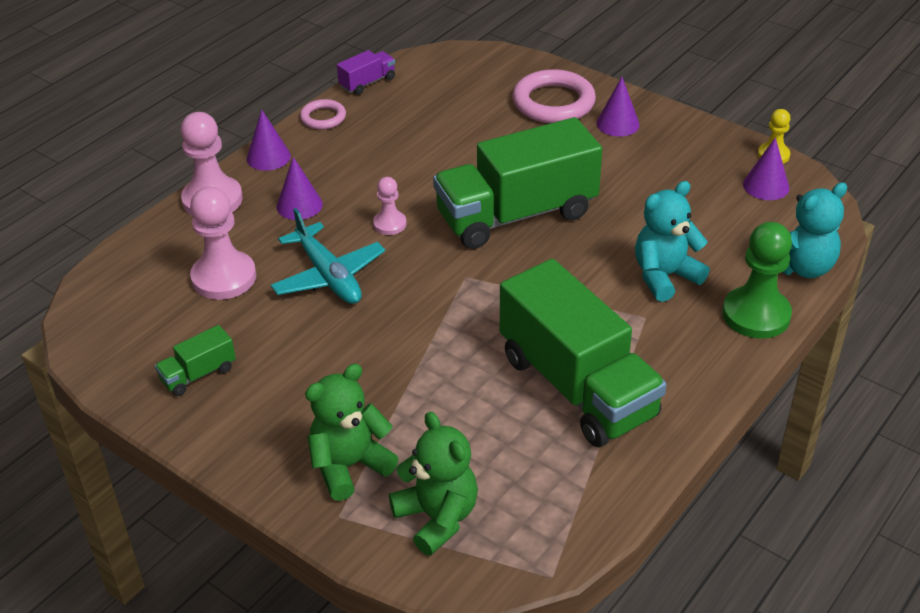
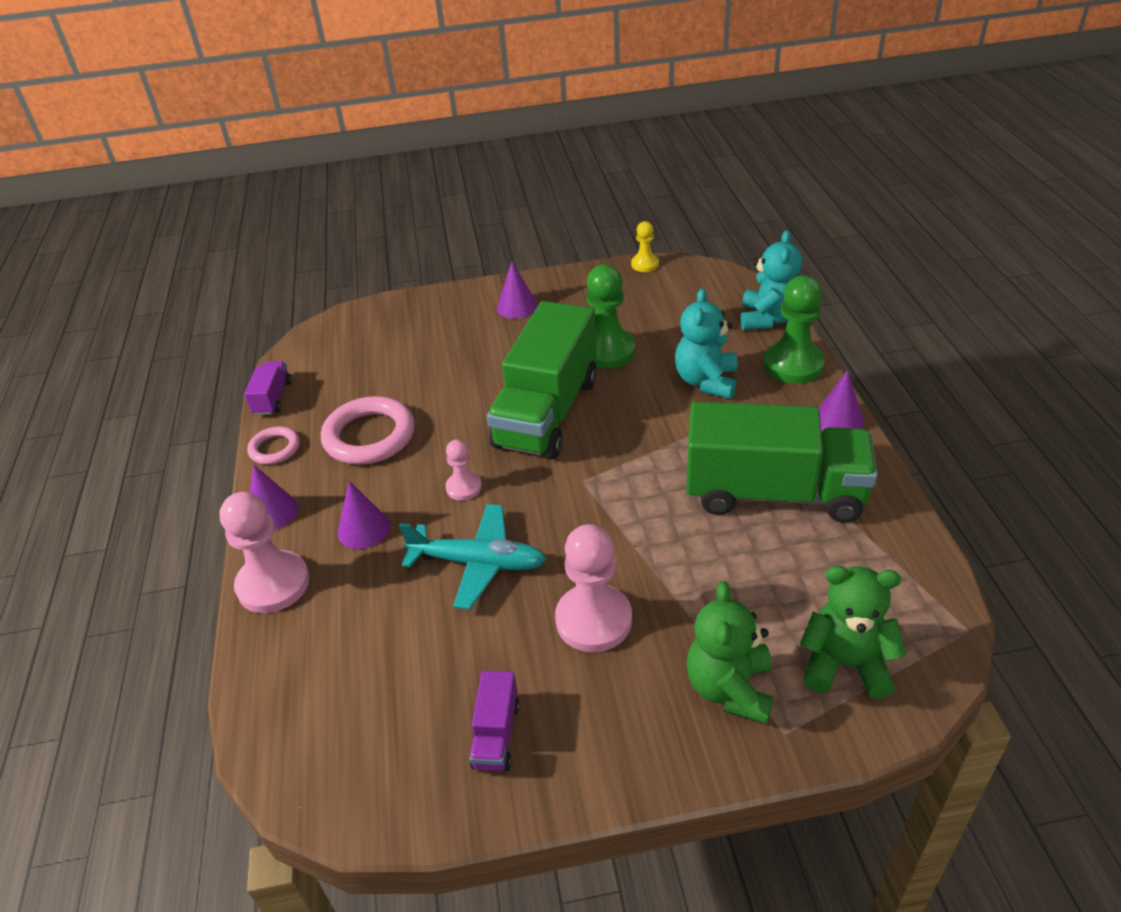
camera: 45 degrees left, 0 degrees up
green truck [155,325,236,396] -> purple truck [470,671,520,771]
pink pawn [190,187,256,300] -> pink pawn moved to [555,524,632,652]
pink ring [512,69,596,123] -> pink ring moved to [321,396,415,465]
purple cone [743,137,790,200] -> purple cone moved to [819,370,864,431]
none -> green pawn [587,264,636,369]

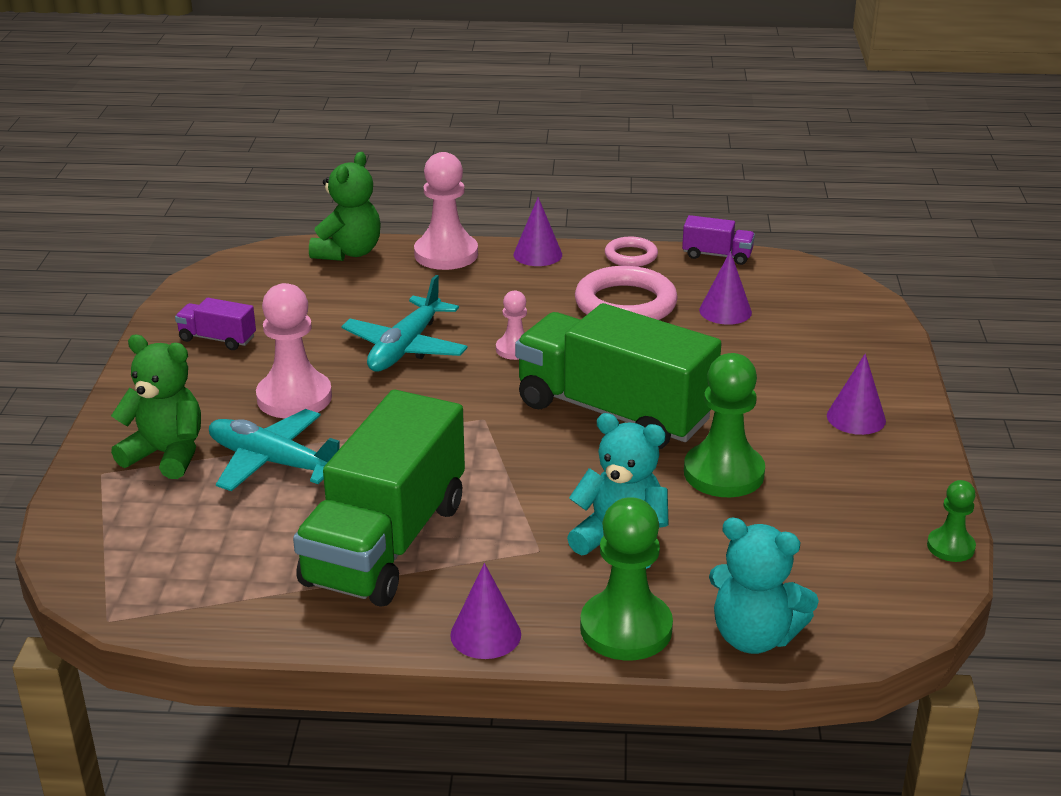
camera: 100 degrees right, 10 degrees down
purple cone [338,481,390,549] -> purple cone moved to [699,251,752,325]
yellow pawn [631,221,659,272] -> green pawn [927,480,976,562]
green teddy bear [800,566,906,699] -> green teddy bear moved to [309,152,381,261]
none -> turquoise plane [209,409,340,491]

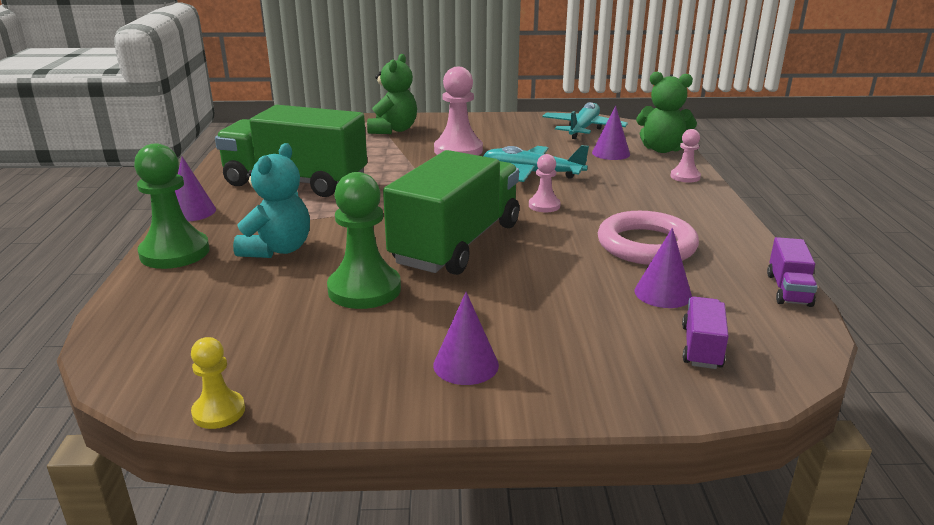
camera: 85 degrees right, 5 degrees down
purple truck [175,298,256,350] -> purple truck moved to [682,297,729,369]
turquoise plane [209,409,340,491] -> turquoise plane moved to [542,102,628,139]
pink pawn [414,152,478,270] -> pink pawn [670,129,701,183], size x0.54
purple cone [514,197,562,266] -> purple cone moved to [592,105,630,160]
pink ring [605,237,658,267] -> none
turquoise teddy bear [709,517,819,654] -> none
green pawn [927,480,976,562] -> yellow pawn [191,337,245,429]

